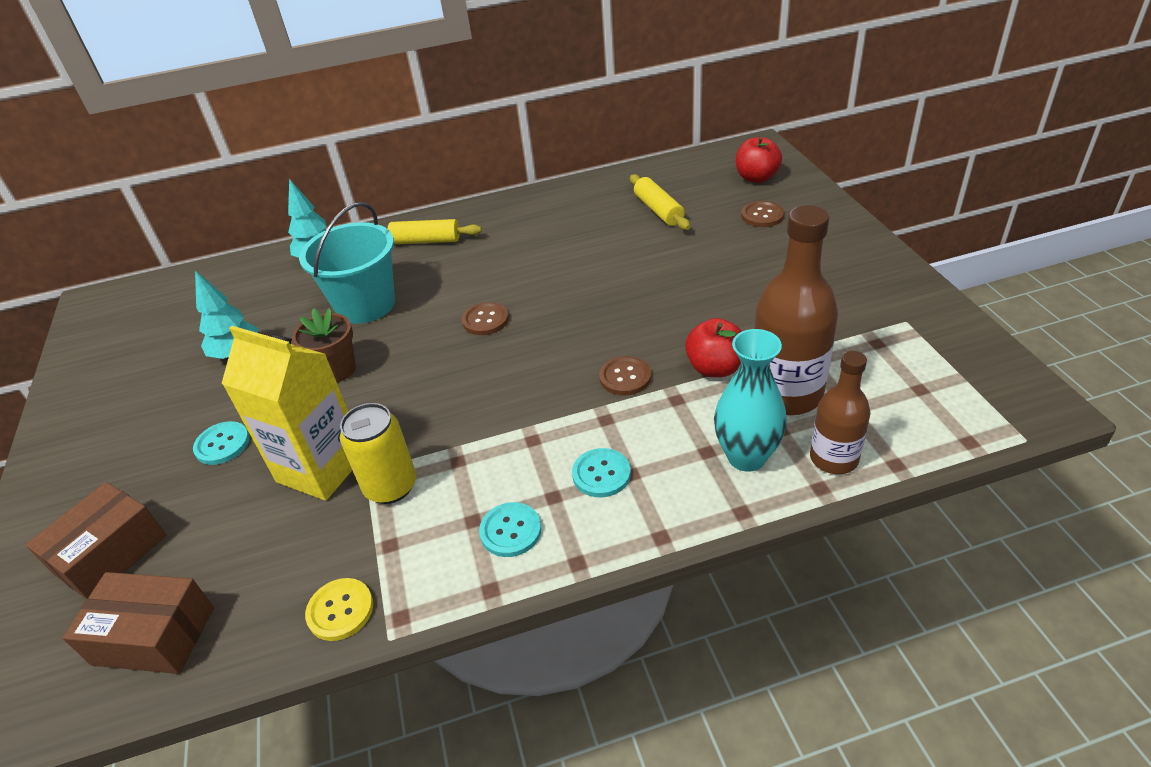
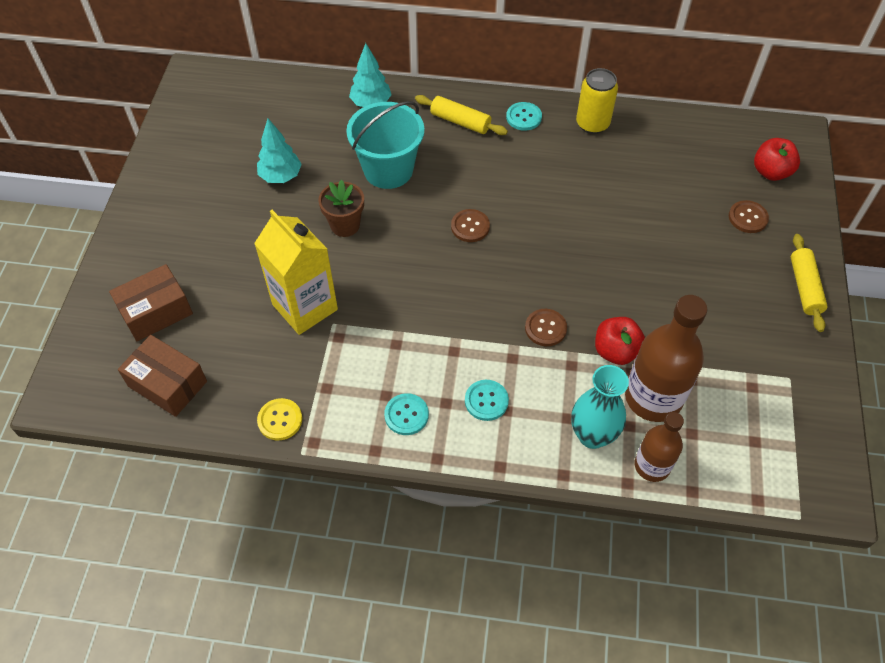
camera: 20 degrees right, 15 degrees up
turquoise button [193,421,250,465] -> turquoise button moved to [506,102,542,131]
yellow can [340,403,416,504] -> yellow can moved to [576,68,618,134]
yellow rolling pin [630,174,690,230] -> yellow rolling pin moved to [791,234,828,332]

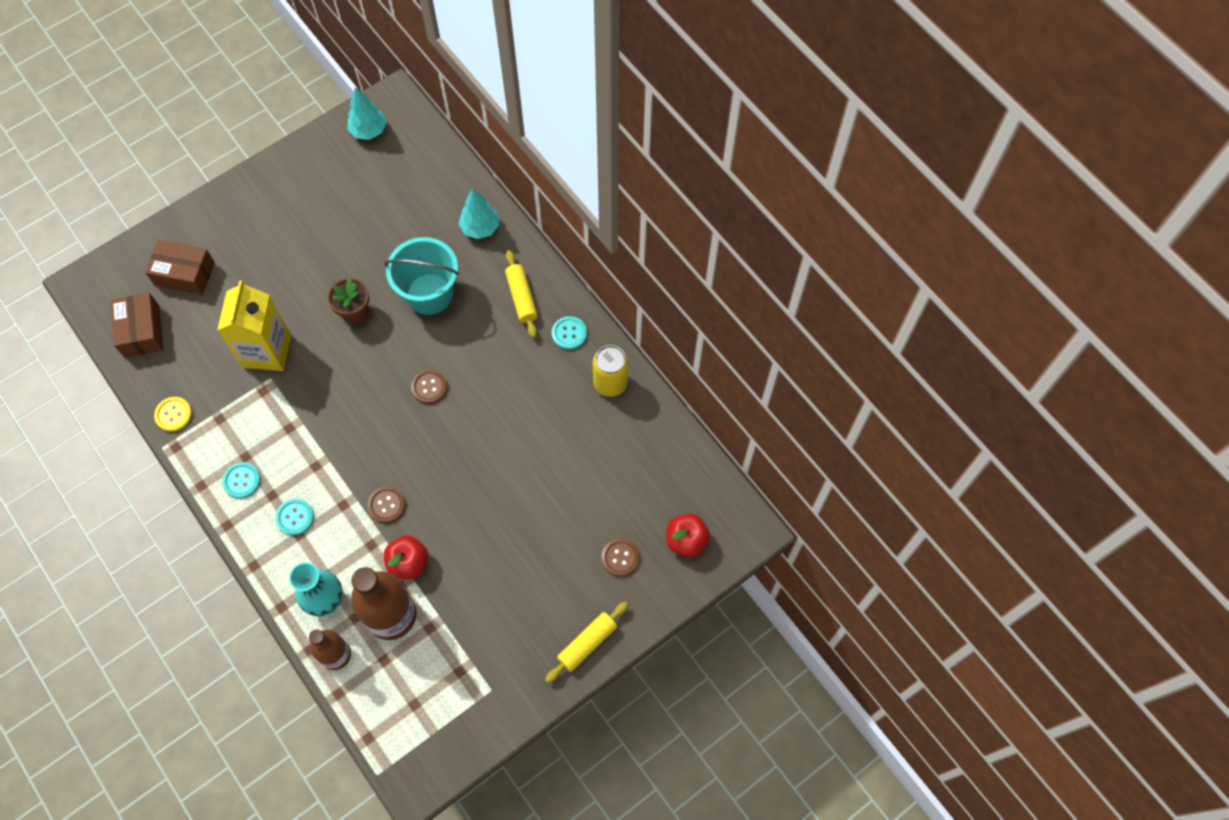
camera: 45 degrees right, 10 degrees up
turquoise tree [257,118,302,183] -> turquoise tree moved to [348,87,387,140]

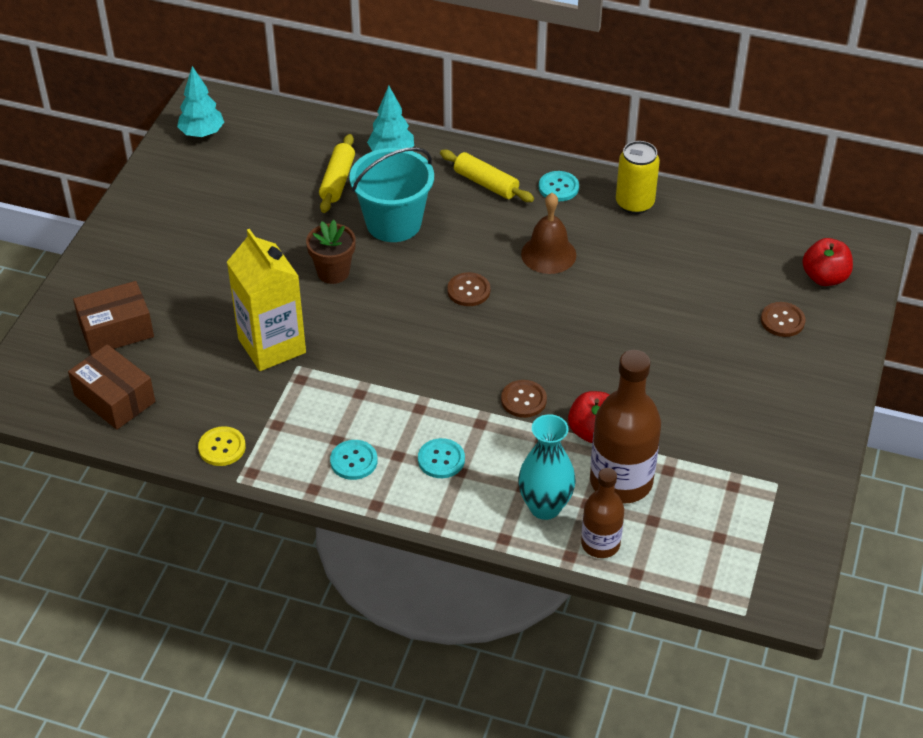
camera: 35 degrees left, 20 degrees down
yellow rolling pin [545,601,629,683] -> yellow rolling pin moved to [319,134,355,213]
none -> brown bell [521,193,576,274]

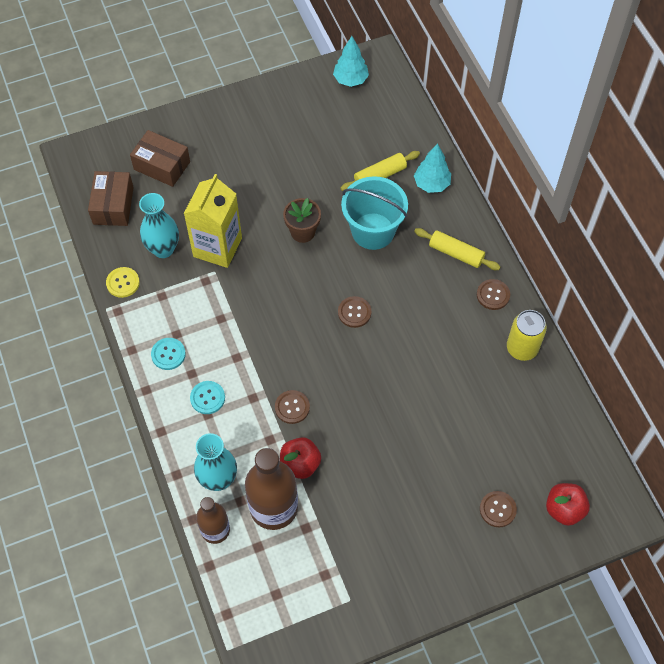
camera: 50 degrees right, 15 degrees up
yellow rolling pin [440,150,534,202] -> yellow rolling pin turned 60 degrees counterclockwise [414,228,500,270]
brown bell [521,193,576,274] -> none
turquoise button [539,171,579,201] -> brown button [477,279,510,310]
none -> turquoise vase [139,193,179,258]

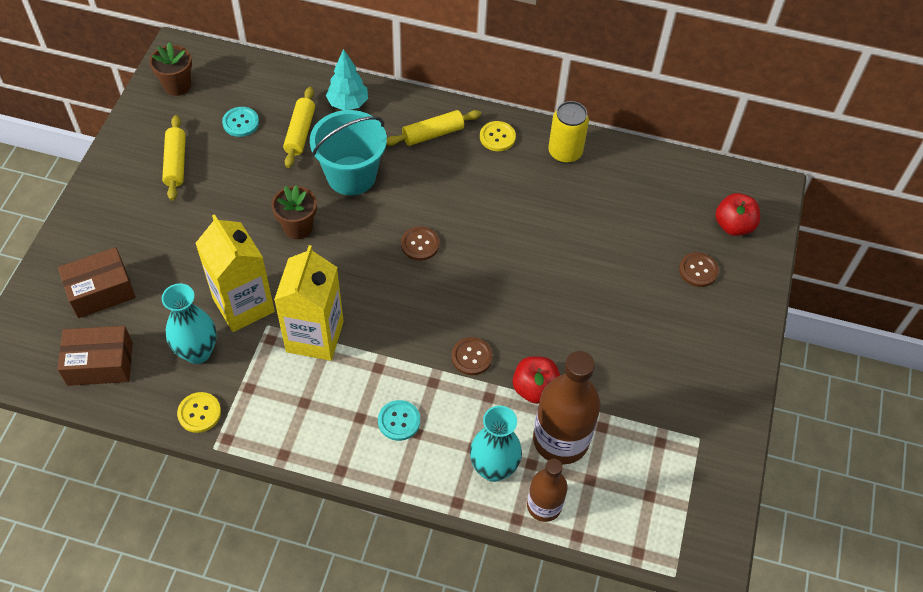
camera: 55 degrees left, 5 degrees down
brown box [88,171,134,226] -> brown box turned 45 degrees counterclockwise [58,326,133,386]
turquoise button [151,338,186,370] -> turquoise button moved to [222,107,259,137]
turquoise tree [333,36,369,87] -> brown flower pot [149,42,192,96]
brown button [477,279,510,310] -> yellow button [480,121,516,151]
none -> yellow rolling pin [162,115,186,201]
none -> yellow carton [274,245,344,361]

